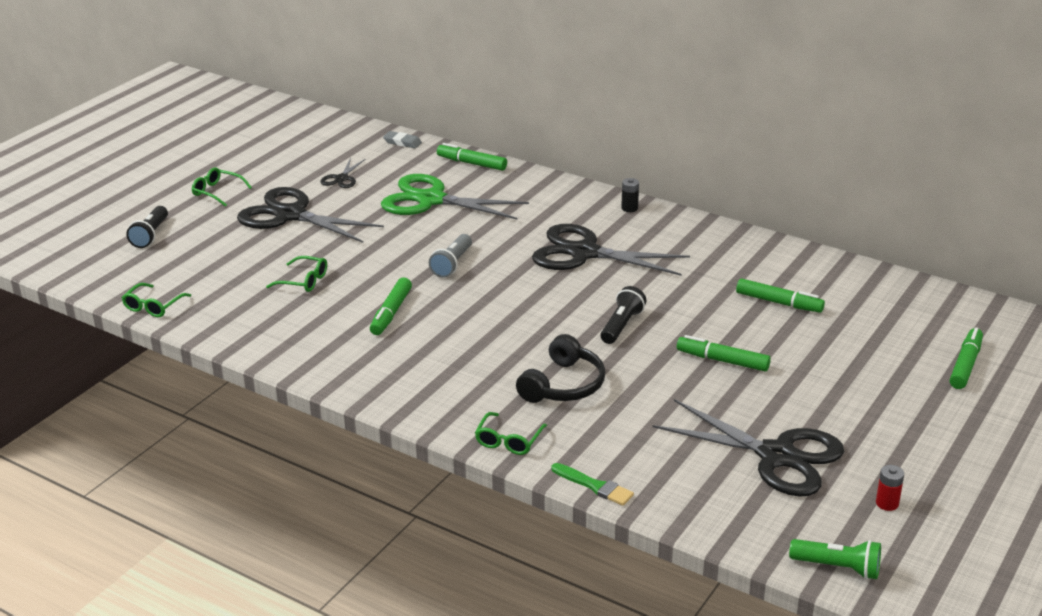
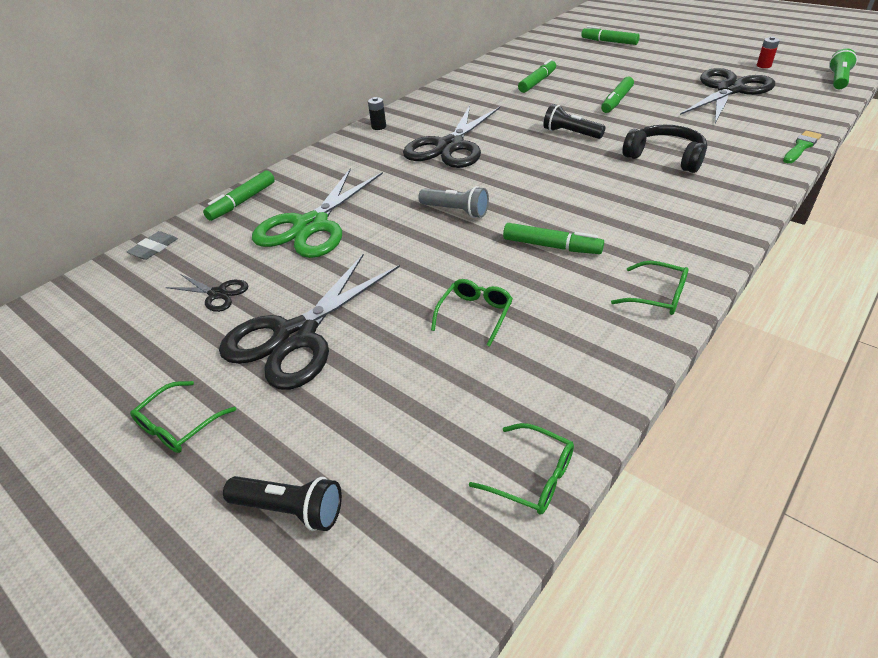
camera: 80 degrees left, 10 degrees up
green glasses [475,412,547,455] -> green glasses moved to [611,261,689,315]

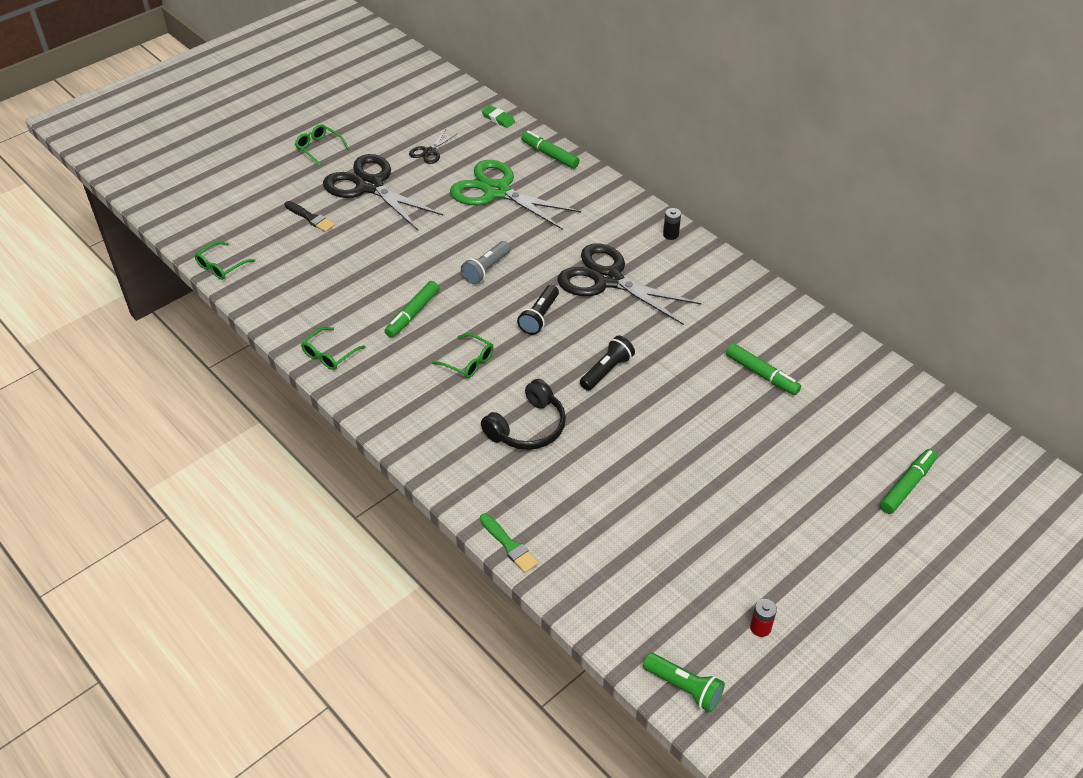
camera: 95 degrees right, 5 degrees up
grey eraser [127,231,178,260] -> green eraser [482,105,515,128]
black flashlight [223,476,342,531] -> black flashlight moved to [517,285,559,335]
green glasses [431,279,513,347] -> green glasses moved to [432,333,494,378]
green marker [601,77,634,113] -> none
black scissors [680,68,775,123] -> none
none -> black brush [284,201,335,232]

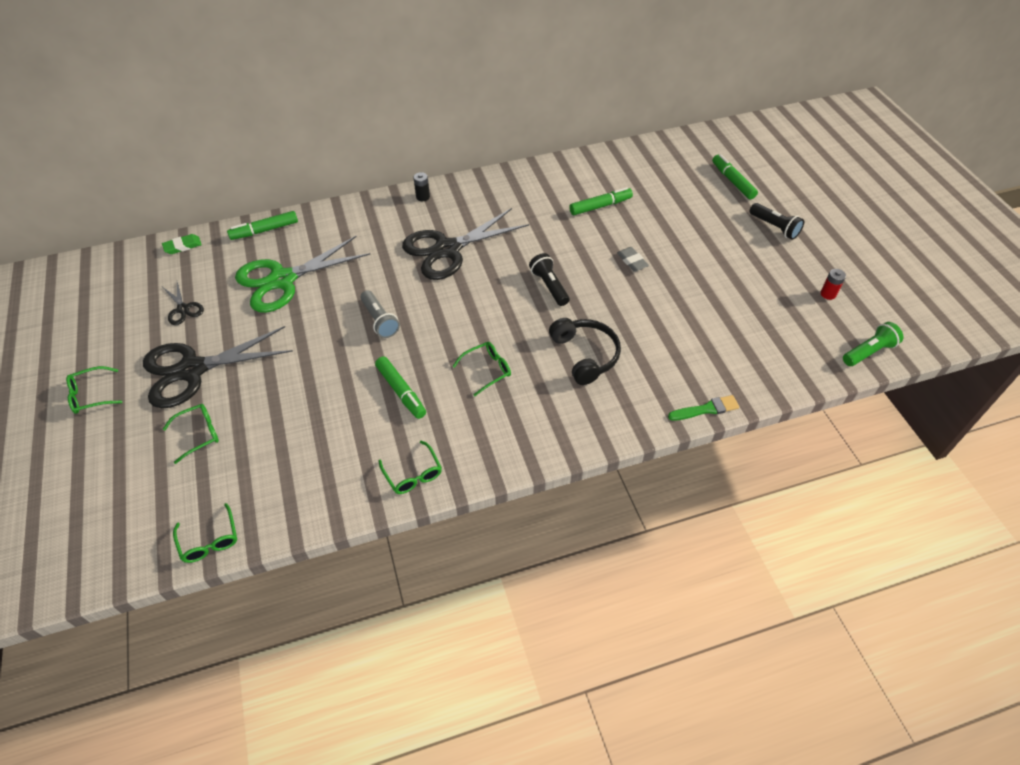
camera: 65 degrees left, 5 degrees up
black brush [284,201,335,232] -> green glasses [163,404,219,464]
black flashlight [517,285,559,335] -> black flashlight moved to [749,203,804,240]
none -> grey eraser [617,247,649,272]

